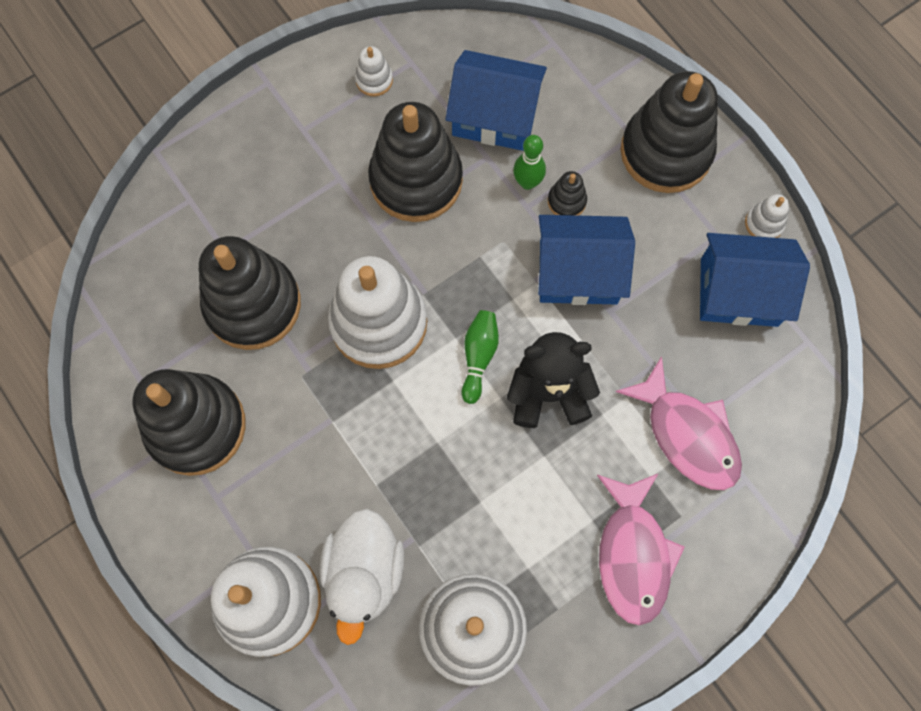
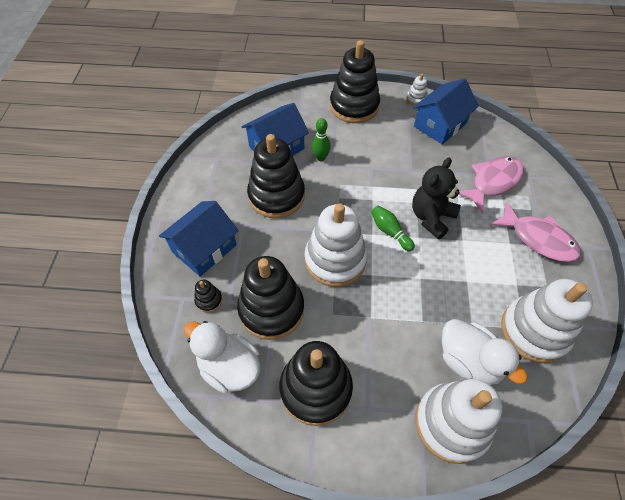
camera: 50 degrees left, 15 degrees down
white stacking toy [355,46,393,97] -> none
blue house [538,215,635,305] -> blue house moved to [159,201,239,277]
black stacking toy [548,171,587,216] -> black stacking toy moved to [194,280,222,313]
pink fish [615,356,742,490] -> pink fish turned 45 degrees counterclockwise [458,156,523,213]
none -> white duck [184,321,260,394]

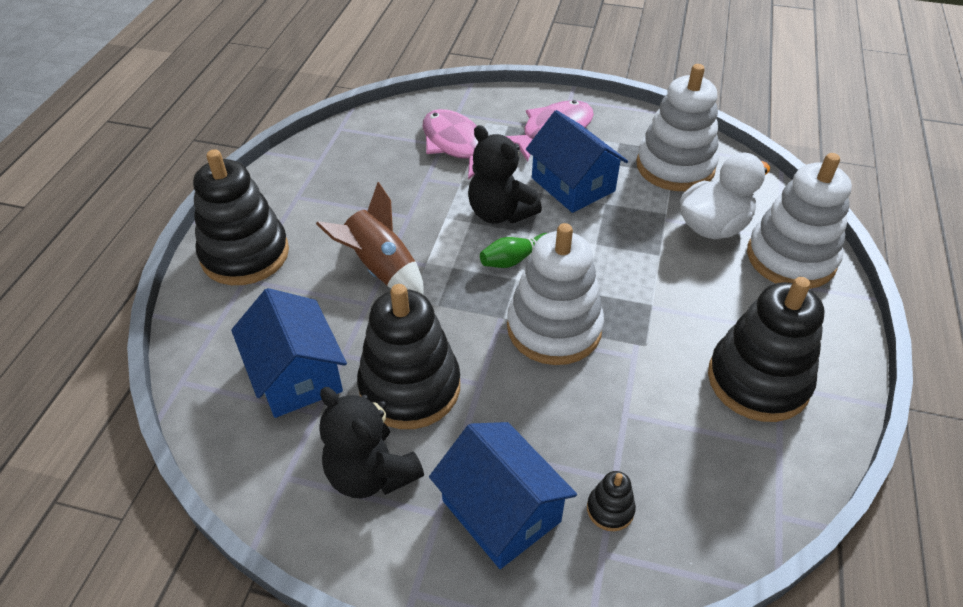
camera: 80 degrees left, 10 degrees down
white duck [184,321,260,394] -> none
black stacking toy [237,256,304,340] -> none
green bowling pin [312,118,331,161] -> none
white stacking toy [406,74,427,106] -> none
blue house [413,78,479,145] -> blue house moved to [526,110,628,213]
none -> brown rocket [316,182,424,295]
none -> black teddy bear [320,387,424,499]

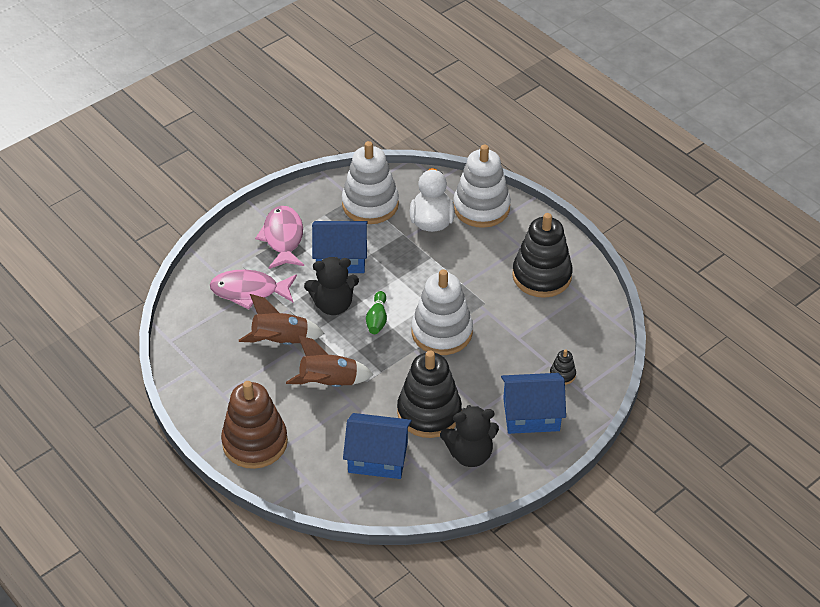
camera: 55 degrees left, 0 degrees up
black stacking toy [193,149,289,285] -> brown stacking toy [221,381,288,469]
none -> brown rocket [239,294,324,345]

